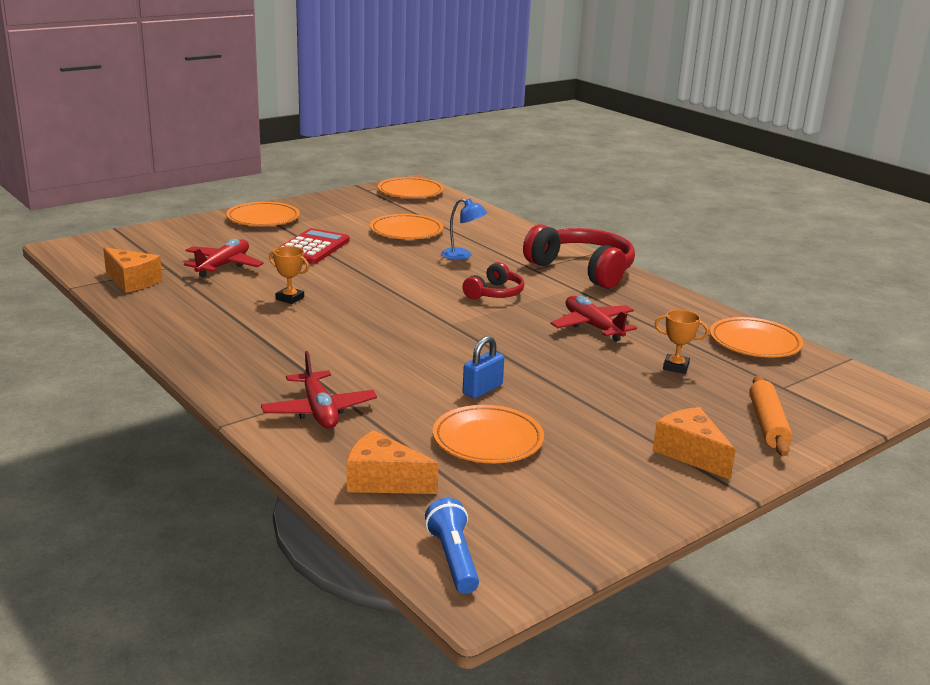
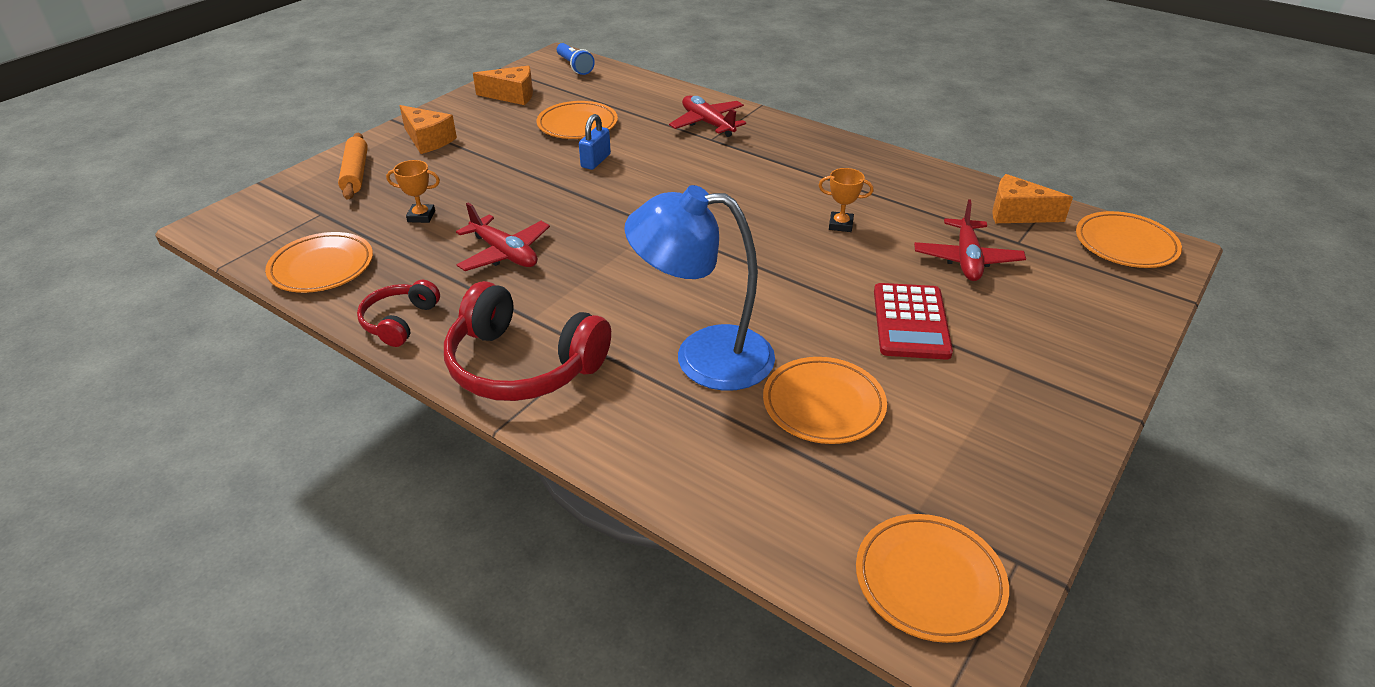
camera: 165 degrees right, 15 degrees up
orange plate [226,202,300,226] -> orange plate moved to [1076,211,1182,268]
orange cheese [347,430,439,494] -> orange cheese moved to [473,66,533,105]
blue lamp [441,199,488,260] -> blue lamp [624,185,775,391], size x2.15
red headphones [462,262,524,300] -> red headphones moved to [357,280,440,347]

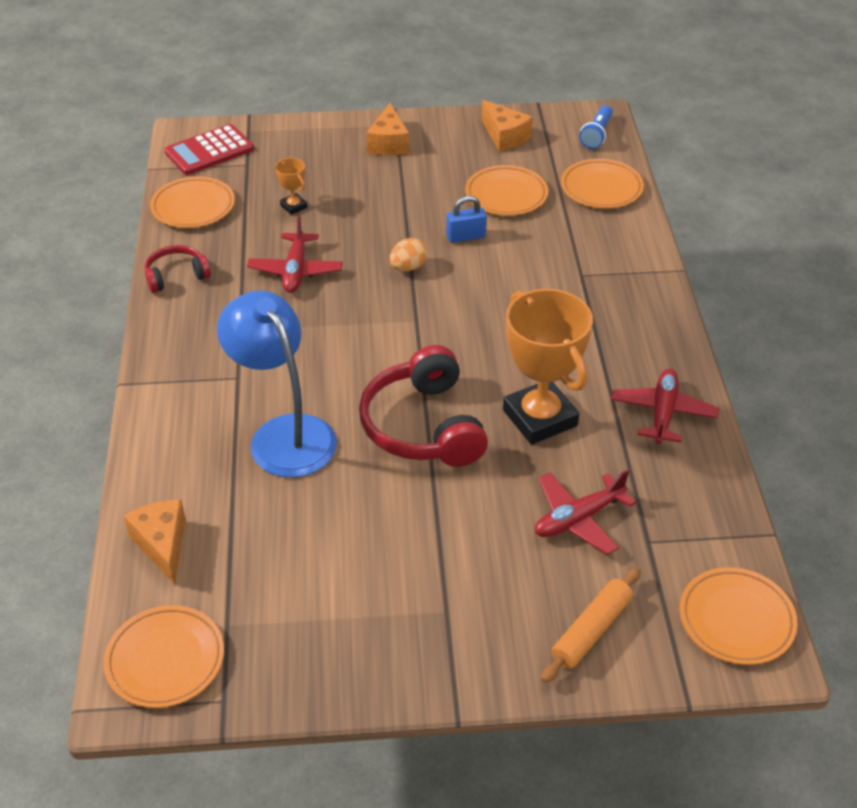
camera: 50 degrees right, 5 degrees up
orange rolling pin [338,133,368,199] -> orange rolling pin moved to [541,567,641,683]
red headphones [444,281,611,401] -> red headphones moved to [359,345,488,467]
red plane [669,96,746,137] -> red plane moved to [611,368,719,444]
orange plate [763,357,887,444] -> orange plate moved to [561,159,644,208]
orange trophy [819,168,873,232] -> orange trophy [503,289,593,445], size x2.33
red calculator [874,283,953,360] -> red calculator moved to [164,124,254,175]
orange cheese [992,174,1073,223] -> orange cheese moved to [124,499,186,585]
none -> orange egg [389,238,427,271]

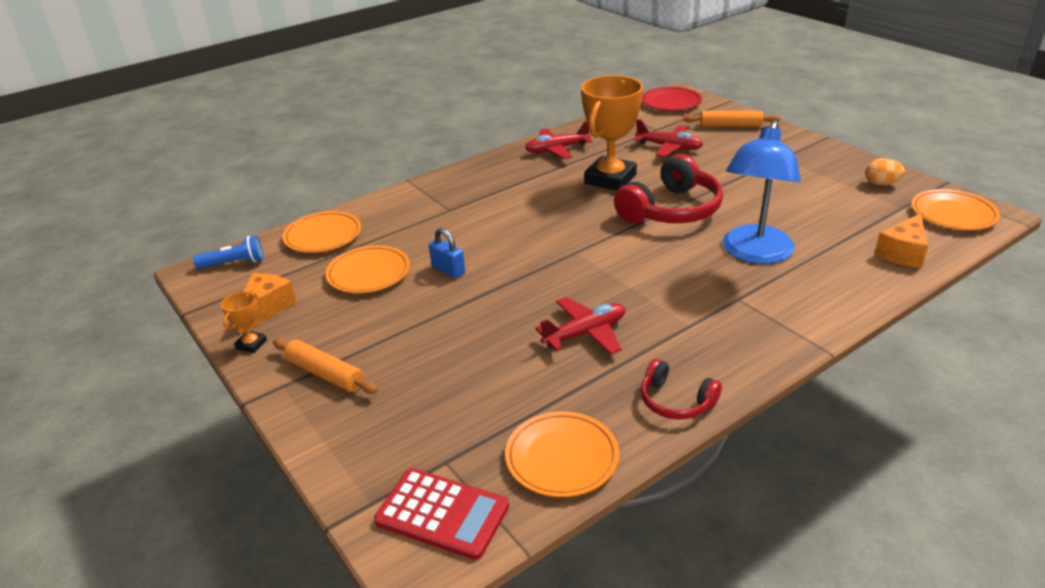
camera: 120 degrees left, 10 degrees down
orange trophy [275,158,307,215] -> orange trophy moved to [221,291,267,353]
orange cheese [366,103,410,155] -> orange rolling pin [273,338,378,394]
orange egg [389,238,427,271] -> orange egg moved to [865,158,905,186]
orange plate [680,567,798,665] -> red plate [642,86,702,111]

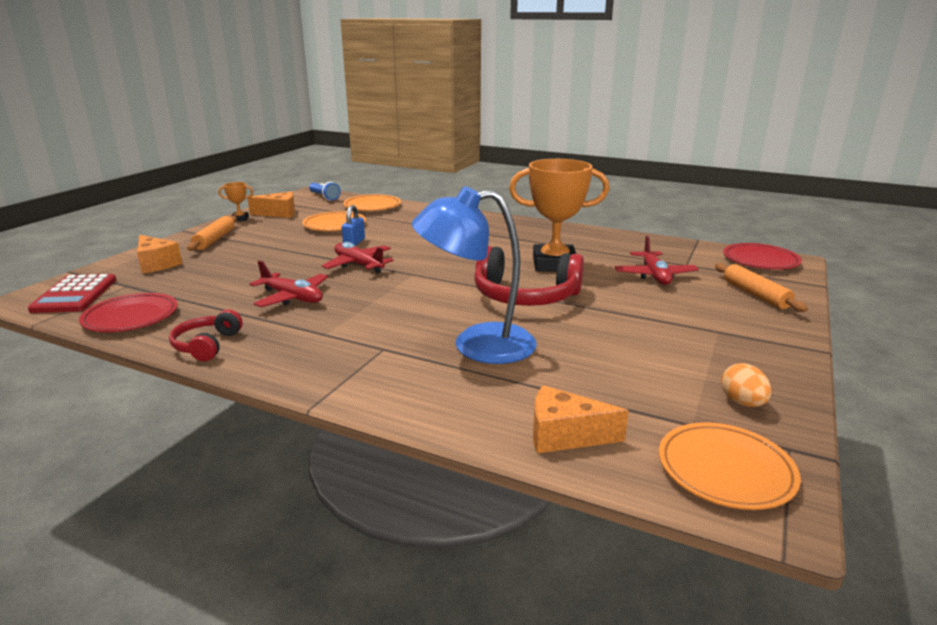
camera: 60 degrees right, 10 degrees down
orange plate [505,411,619,497] -> red plate [79,293,178,332]
red plane [525,121,592,159] -> red plane moved to [322,242,394,274]
none -> orange cheese [137,235,182,274]

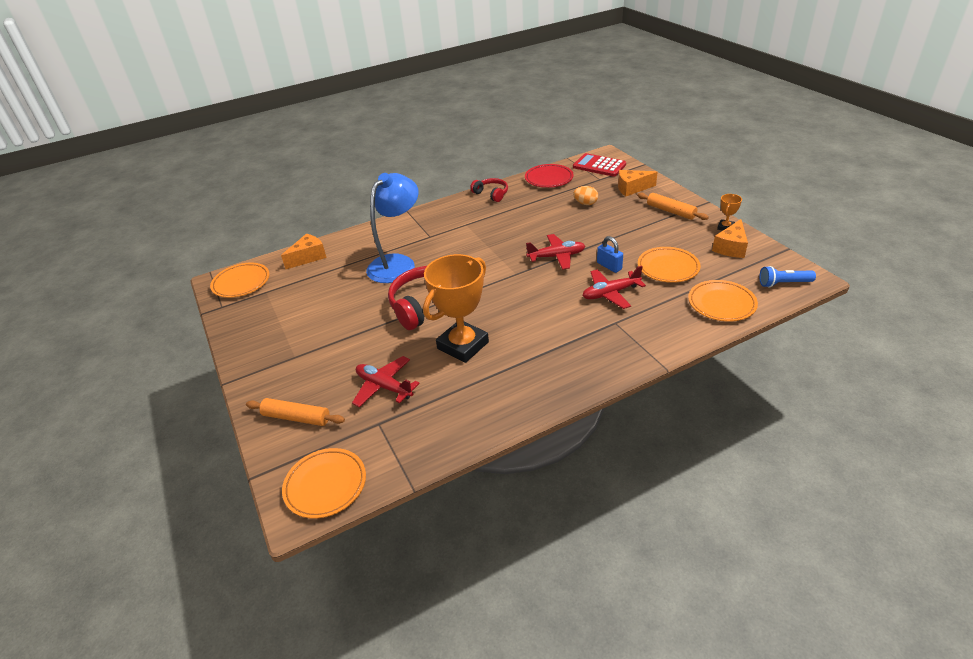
camera: 130 degrees right, 15 degrees up
red plane [250,260,328,307] -> red plane moved to [582,266,646,309]
orange egg [721,363,772,407] -> orange egg moved to [573,186,598,205]
red plate [723,243,802,270] -> orange plate [282,448,366,519]

